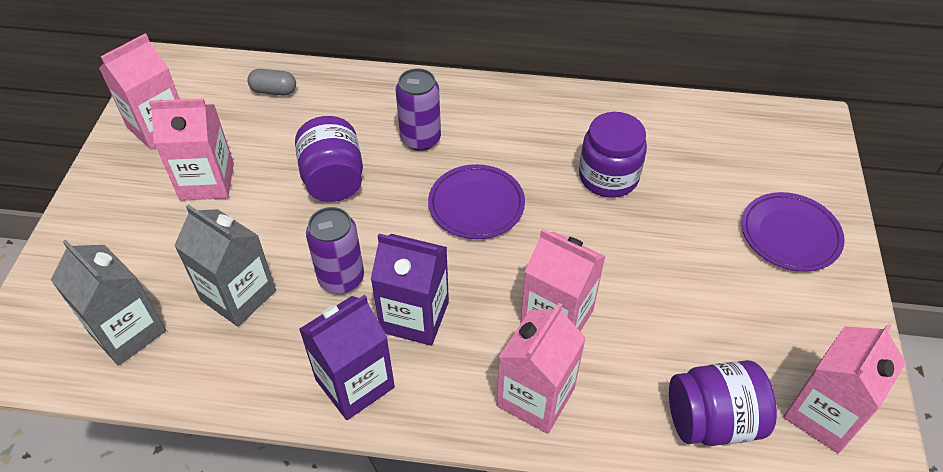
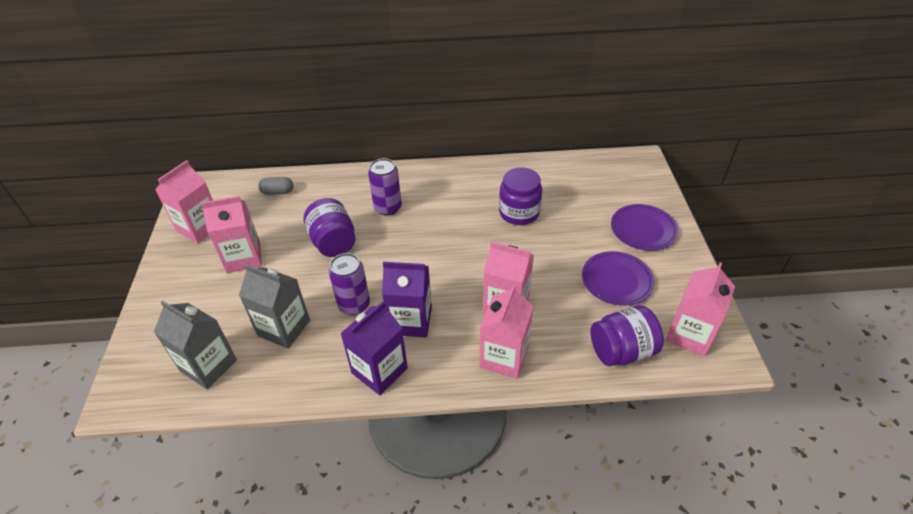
camera: 10 degrees left, 5 degrees down
purple plate [428,164,525,239] -> purple plate moved to [582,251,654,306]

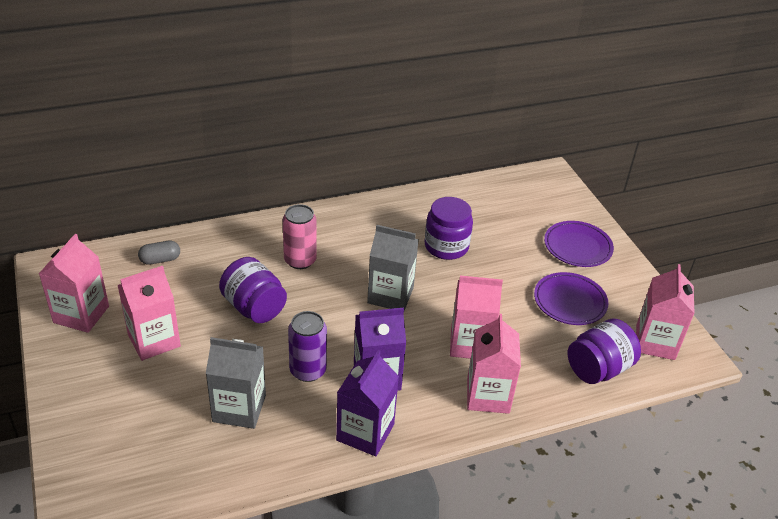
camera: 20 degrees left, 5 degrees down
grey carton [154,301,237,389] -> grey carton moved to [367,225,418,311]
purple can [368,158,402,215] -> pink can [283,204,317,269]

